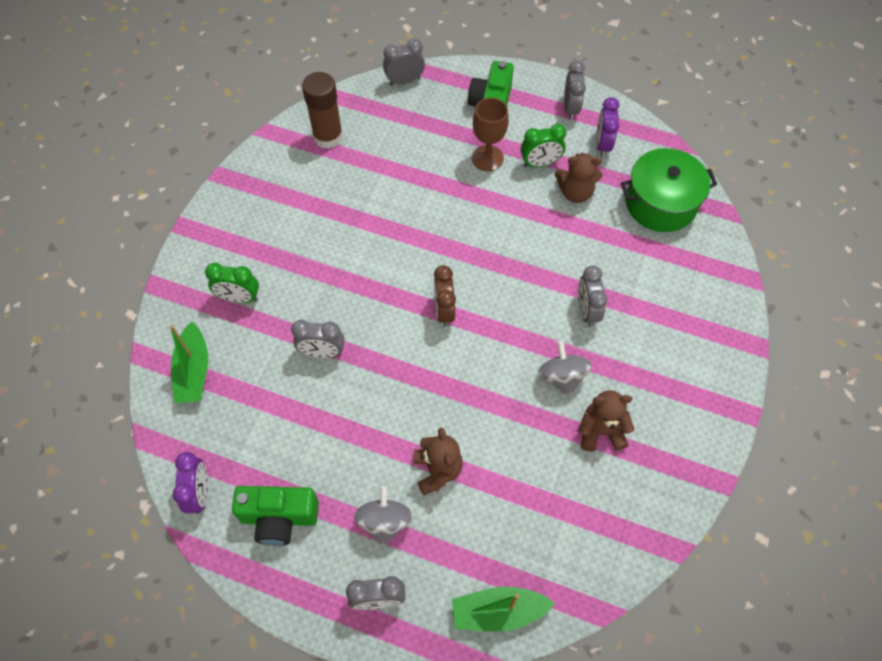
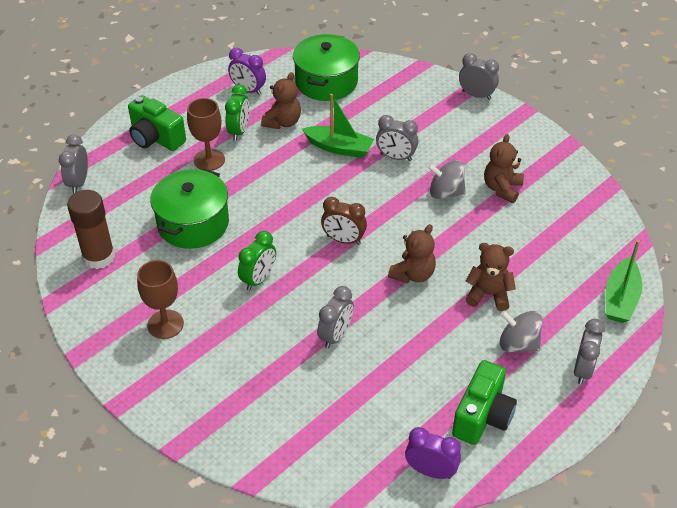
camera: 65 degrees left, 15 degrees down
green boat [169,322,208,403] -> green boat moved to [302,94,374,158]
green clock [205,263,259,303] -> green clock moved to [238,231,276,291]
grey clock [564,61,586,120] -> grey clock moved to [459,53,499,100]
none -> brown goblet [137,260,184,339]
none -> green pot [150,169,229,249]
none -> brown teddy bear [388,224,436,283]

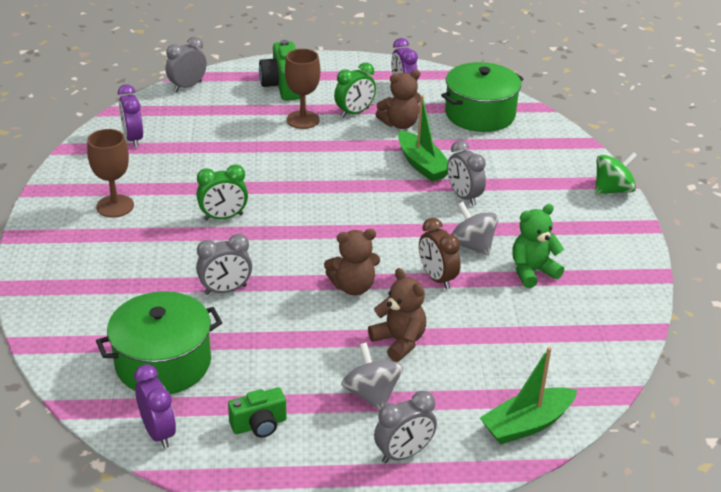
camera: 40 degrees right, 10 degrees down
brown glue stick [67,190,115,269] -> purple clock [118,84,143,147]
green pot [150,169,229,249] -> green pot moved to [96,291,222,394]
brown clock [321,197,367,245] -> brown clock moved to [419,218,461,289]
green camera [452,360,517,445] -> green camera [228,387,286,438], size x0.63
grey clock [459,53,499,100] -> green spinning top [595,152,637,195]
brown teddy bear [484,134,524,203] -> green teddy bear [512,204,564,288]

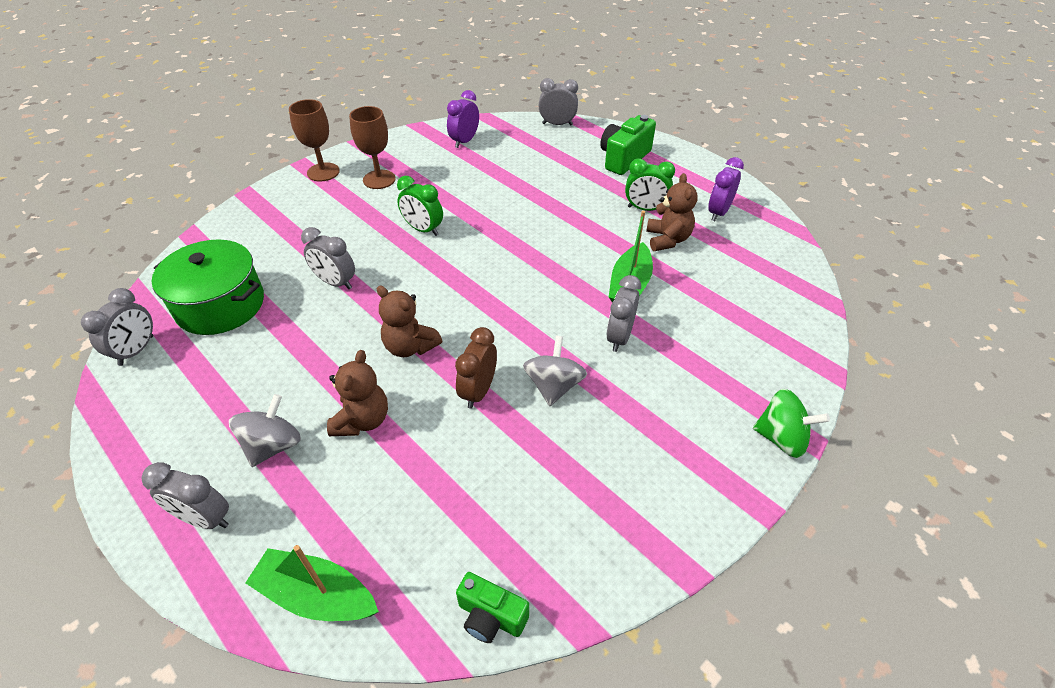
camera: 50 degrees right, 10 degrees up
purple clock [134,364,176,448] -> grey clock [81,288,153,366]
green camera [228,387,286,438] -> green camera moved to [456,572,529,643]
brown goblet [285,49,320,129] -> brown goblet moved to [289,99,340,181]
brown teddy bear [375,70,420,129] -> brown teddy bear turned 120 degrees counterclockwise [646,173,698,251]
green pot [441,62,523,132] -> none
green teddy bear [512,204,564,288] -> none

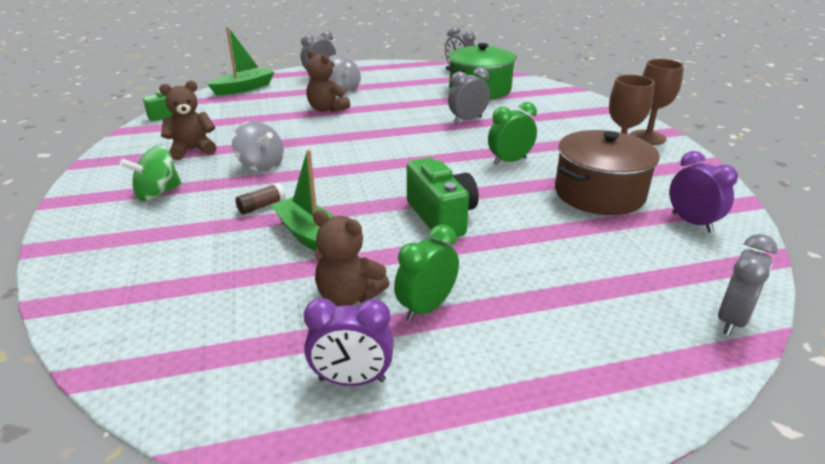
camera: 120 degrees right, 15 degrees down
brown teddy bear [376,286,442,357] -> brown teddy bear moved to [159,81,216,160]
brown clock [455,327,497,409] -> none
green camera [600,115,656,175] -> green camera moved to [407,157,479,237]
grey clock [606,275,641,352] -> brown glue stick [235,183,286,215]
purple clock [708,157,744,221] -> purple clock turned 120 degrees clockwise [304,298,394,386]
green spinning top [753,389,830,458] -> green spinning top moved to [120,145,182,201]
none -> brown pot [555,130,660,215]

